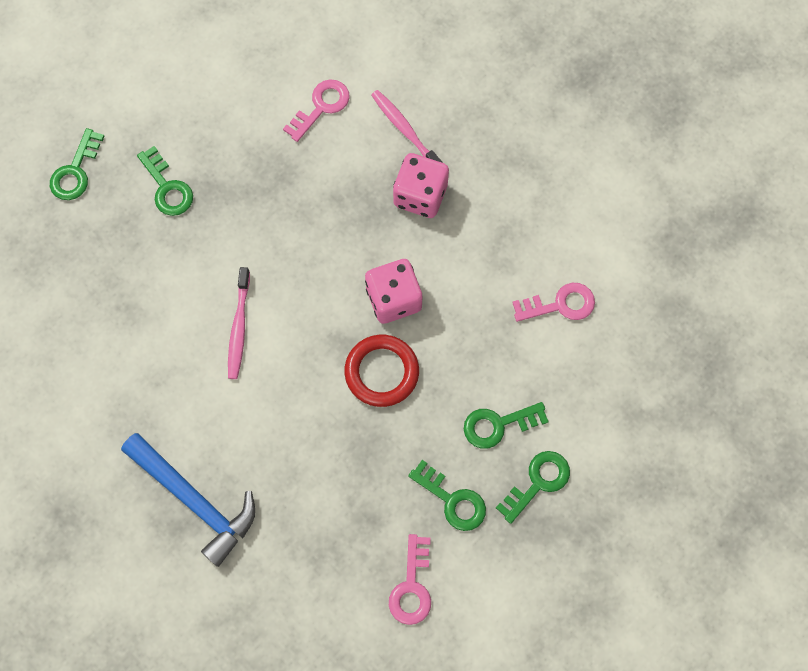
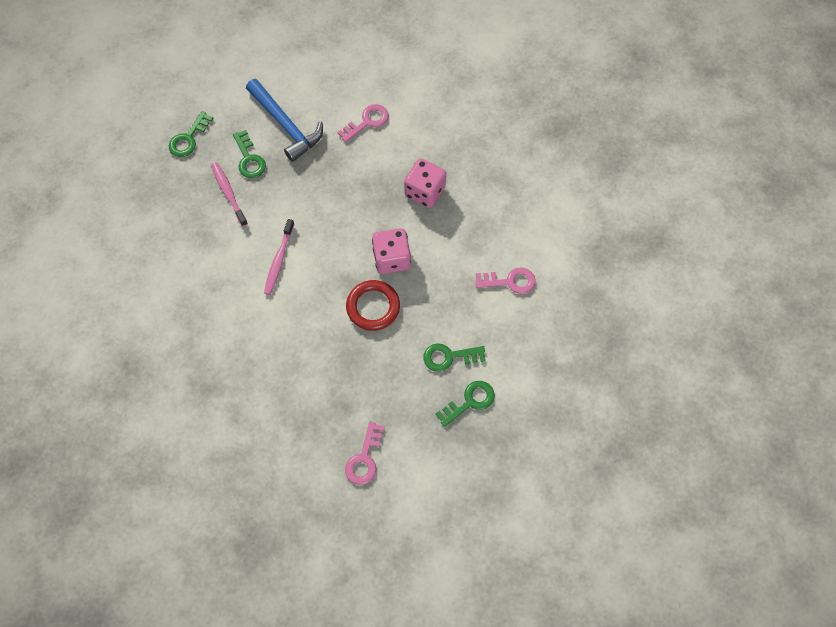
camera: 10 degrees right, 5 degrees down
blue hammer [121,433,255,567] -> blue hammer moved to [246,79,323,162]
pink toothbrush [372,90,443,163] -> pink toothbrush moved to [211,162,248,227]
green key [408,460,486,531] -> none

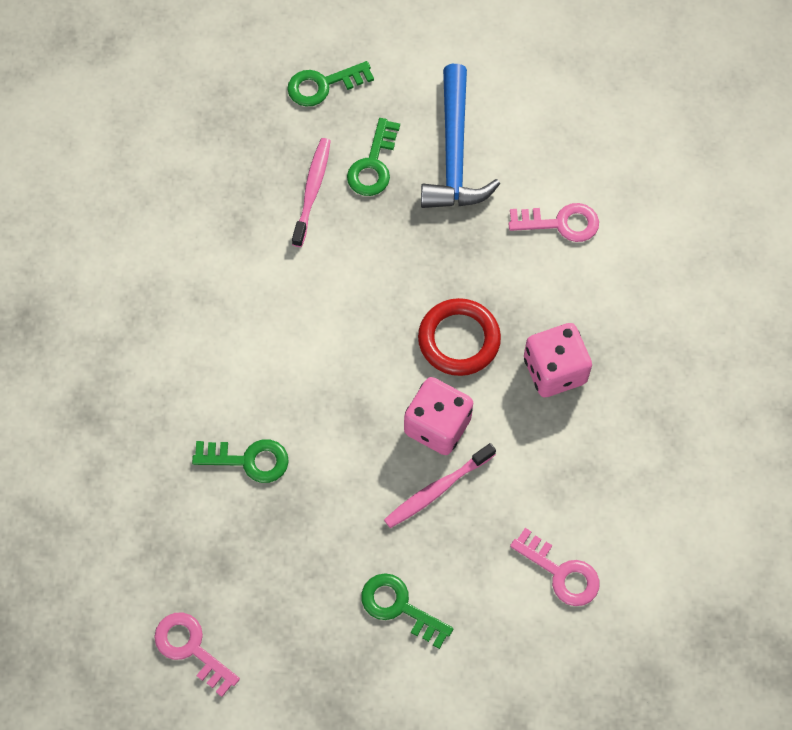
camera: 40 degrees right, 0 degrees up
pink toothbrush [264,219,294,295] -> pink toothbrush moved to [384,443,496,528]
pink key [345,421,385,485] -> pink key turned 75 degrees clockwise [154,612,240,697]
red ring [346,280,400,331] -> red ring moved to [418,298,501,376]
green key [436,381,495,427] -> green key moved to [192,439,289,483]

